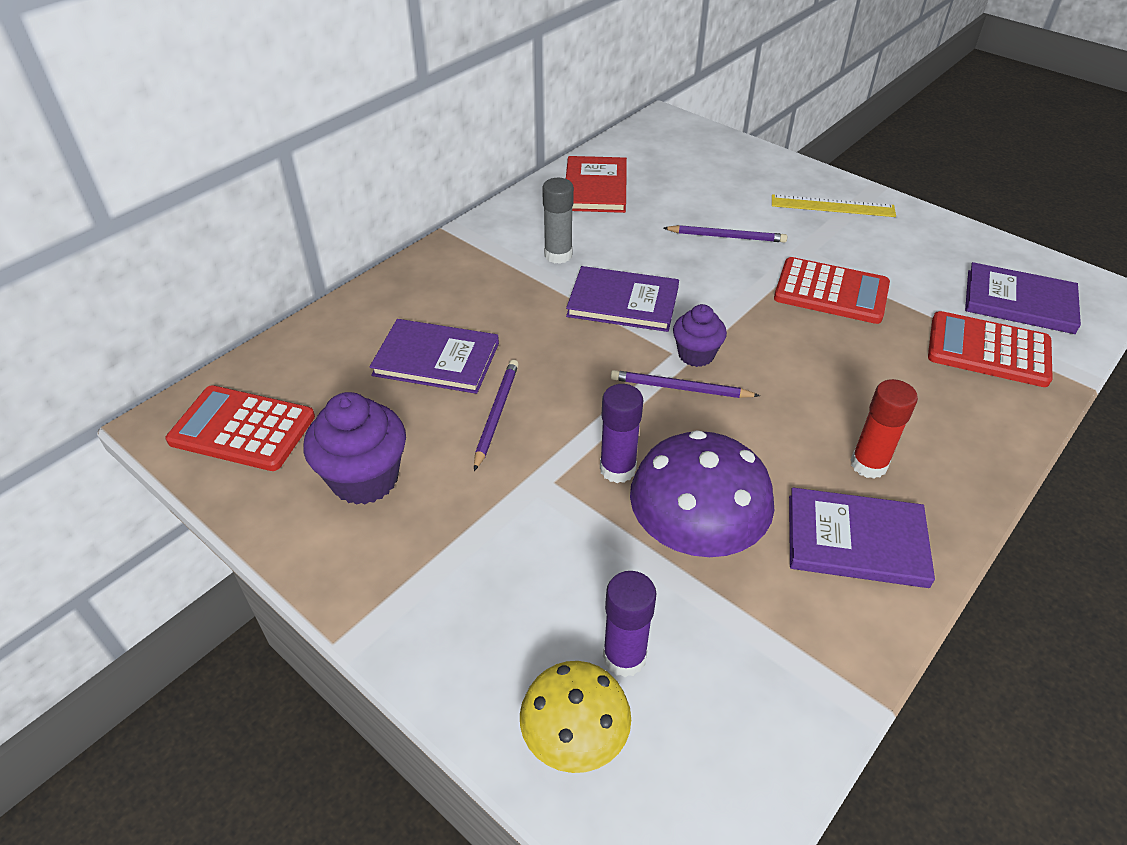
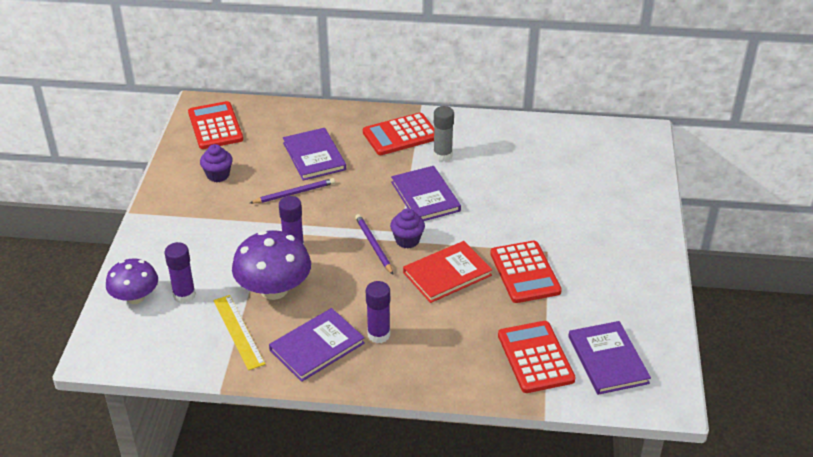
camera: 55 degrees right, 5 degrees down
purple cupcake [304,392,406,505] -> purple cupcake [200,144,233,182], size x0.62
yellow mushroom [520,661,631,773] -> purple mushroom [106,259,158,304]
red book [566,156,627,213] -> red book moved to [403,241,492,303]
purple pencil [664,225,787,243] -> none
yellow ruler [772,194,896,217] -> yellow ruler moved to [213,295,265,370]
purple book [789,488,935,588] -> purple book turned 75 degrees clockwise [269,308,365,382]
red glue stick [851,379,918,479] -> purple glue stick [366,281,390,343]
none -> red calculator [363,113,434,155]

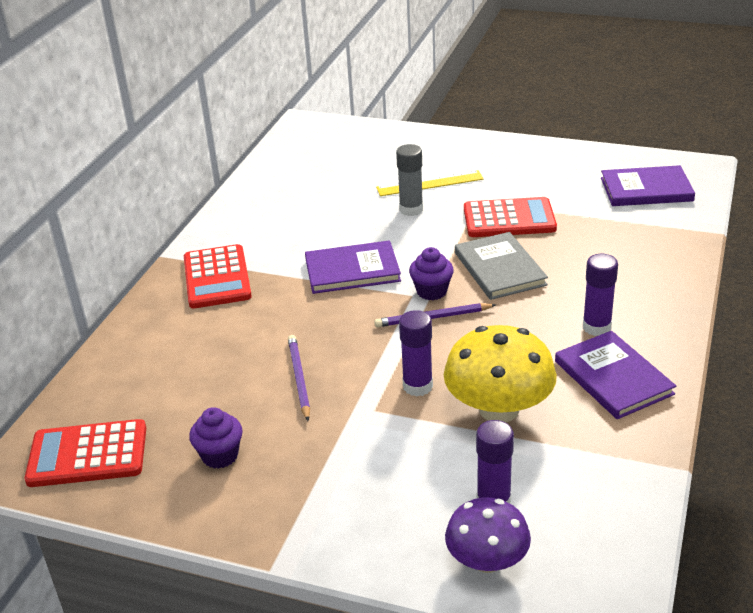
camera: 75 degrees left, 5 degrees down
yellow ruler [213,295,265,370] -> yellow ruler moved to [376,170,484,196]
purple mushroom [232,230,311,300] -> yellow mushroom [444,325,557,422]
purple book [283,128,346,181] -> none
red book [403,241,492,303] -> grey book [455,232,548,300]
grey glue stick [433,106,454,162] -> grey glue stick moved to [396,144,423,216]
red calculator [498,321,576,393] -> none

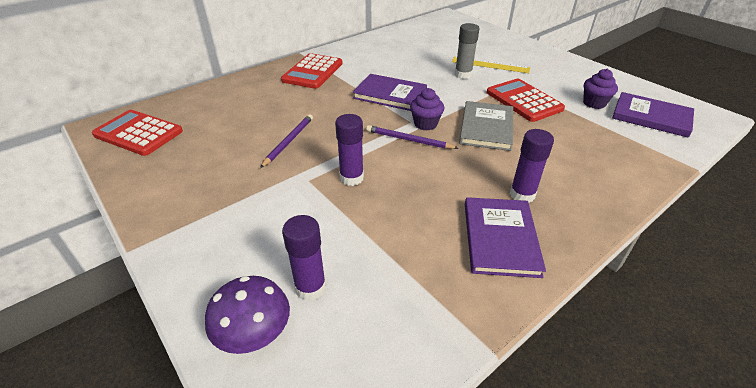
camera: 30 degrees right, 5 degrees up
purple cupcake [189,407,242,469] -> purple cupcake moved to [583,69,618,109]
yellow mushroom [444,325,557,422] -> none
red calculator [464,197,557,237] -> red calculator turned 150 degrees counterclockwise [487,79,565,122]

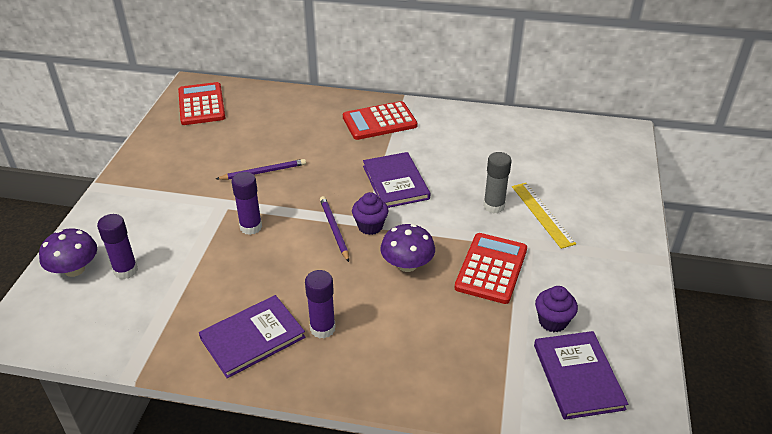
camera: 50 degrees right, 0 degrees up
grey book [459,101,513,151] -> purple mushroom [380,224,435,272]

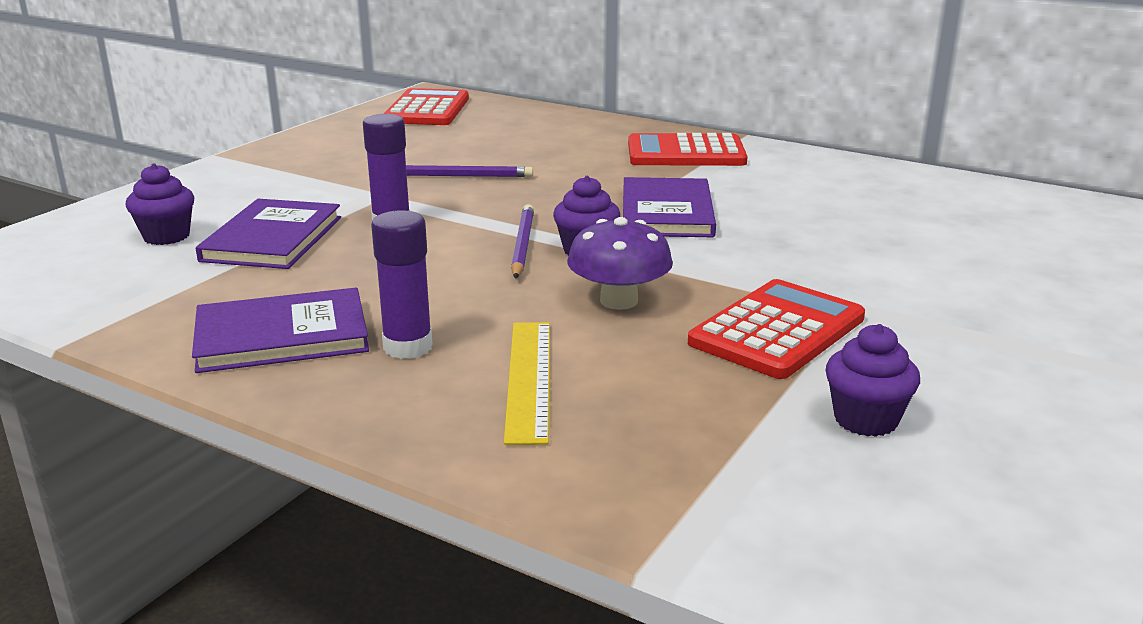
camera: 20 degrees right, 15 degrees down
purple mushroom [39,228,97,277] -> none
purple glue stick [97,214,138,279] -> purple cupcake [126,163,195,245]
grey glue stick [483,152,512,214] -> none
yellow ruler [512,183,576,249] -> yellow ruler moved to [504,322,550,445]
purple book [534,331,628,420] -> purple book moved to [196,199,341,269]

